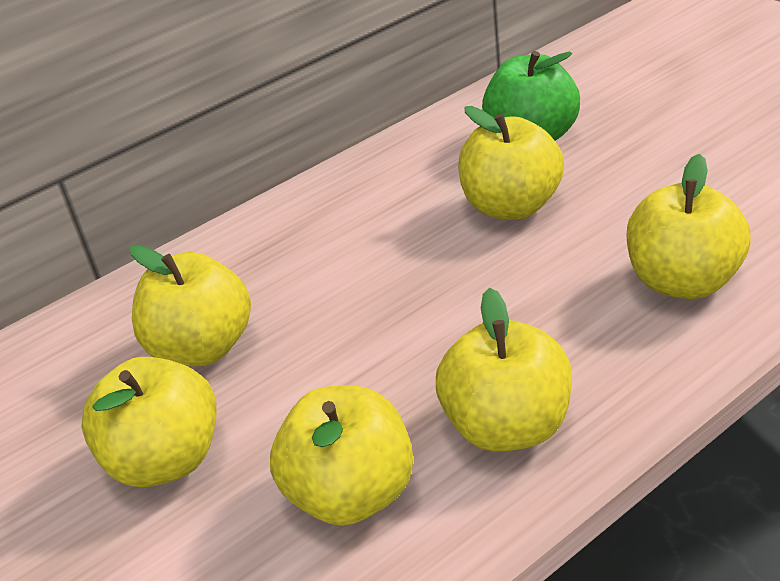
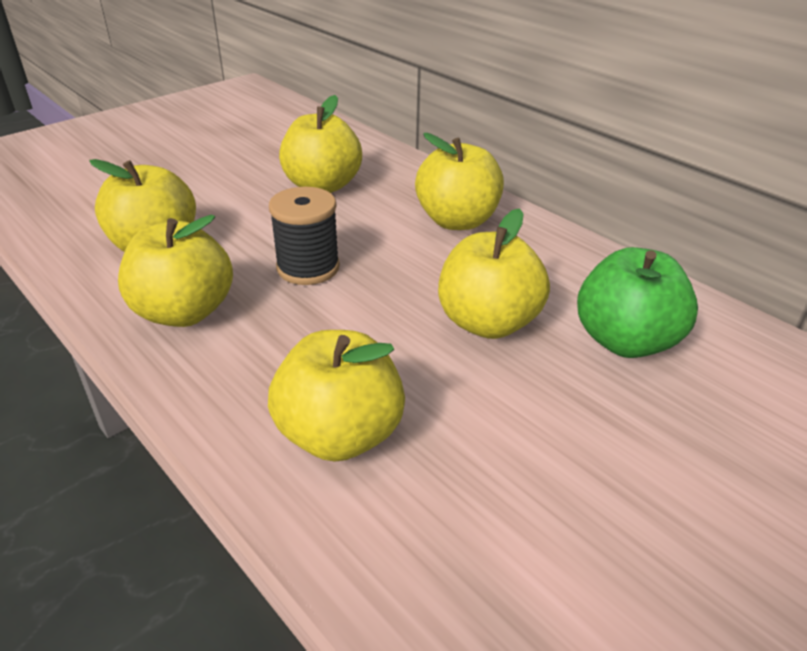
camera: 80 degrees right, 0 degrees up
yellow apple [81,357,217,487] -> yellow apple moved to [415,133,504,230]
none -> black spool [269,187,340,285]

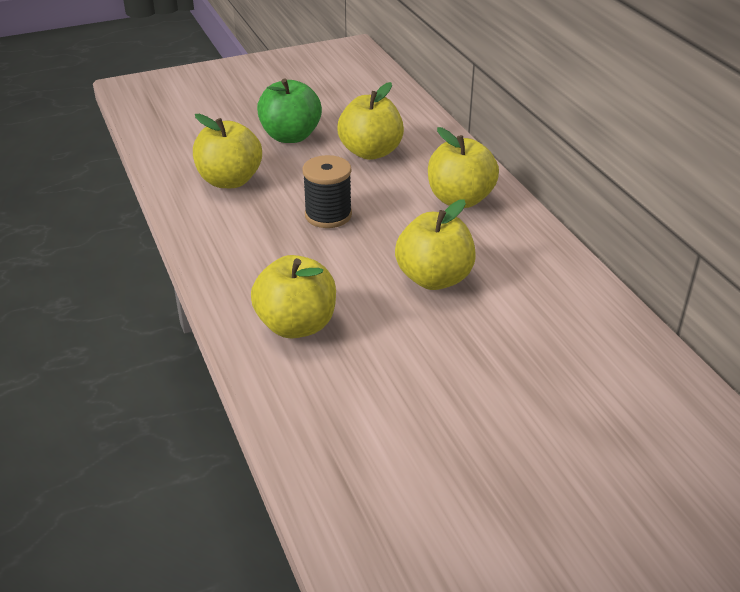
camera: 20 degrees right, 0 degrees up
yellow apple [118,215,233,327] -> none
green apple [577,247,698,358] -> green apple moved to [257,78,322,143]

